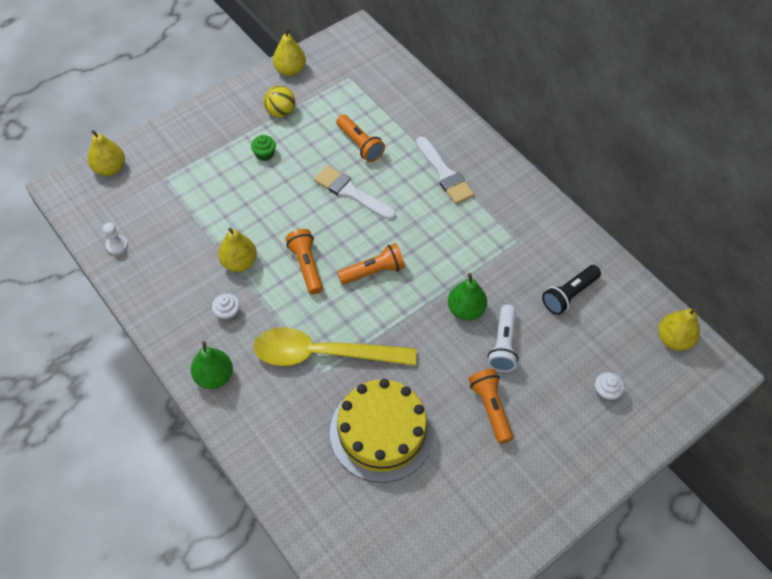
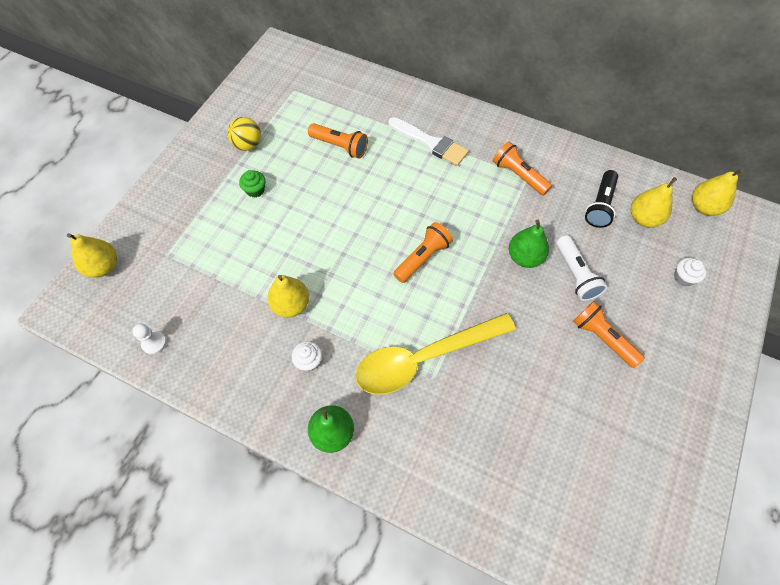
camera: 25 degrees left, 5 degrees up
yellow pear [273,27,306,76] -> yellow pear moved to [631,177,677,228]
orange flashlight [286,229,323,295] -> orange flashlight moved to [493,142,552,196]
white brush [314,166,396,220] -> none
yellow cake [330,379,434,483] -> none

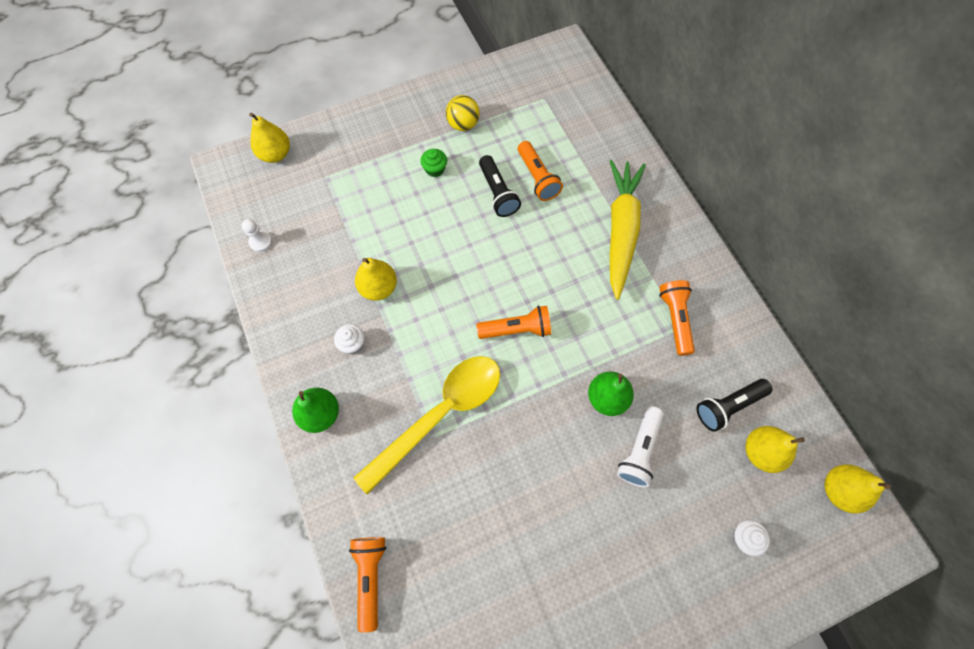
camera: 40 degrees right, 5 degrees up
yellow spoon [355,313,516,395] -> yellow spoon turned 120 degrees clockwise [353,356,500,494]
white brush [388,117,469,166] -> yellow carrot [610,160,646,300]
orange flashlight [573,301,645,368] -> orange flashlight moved to [349,537,386,633]
none -> black flashlight [479,155,521,217]

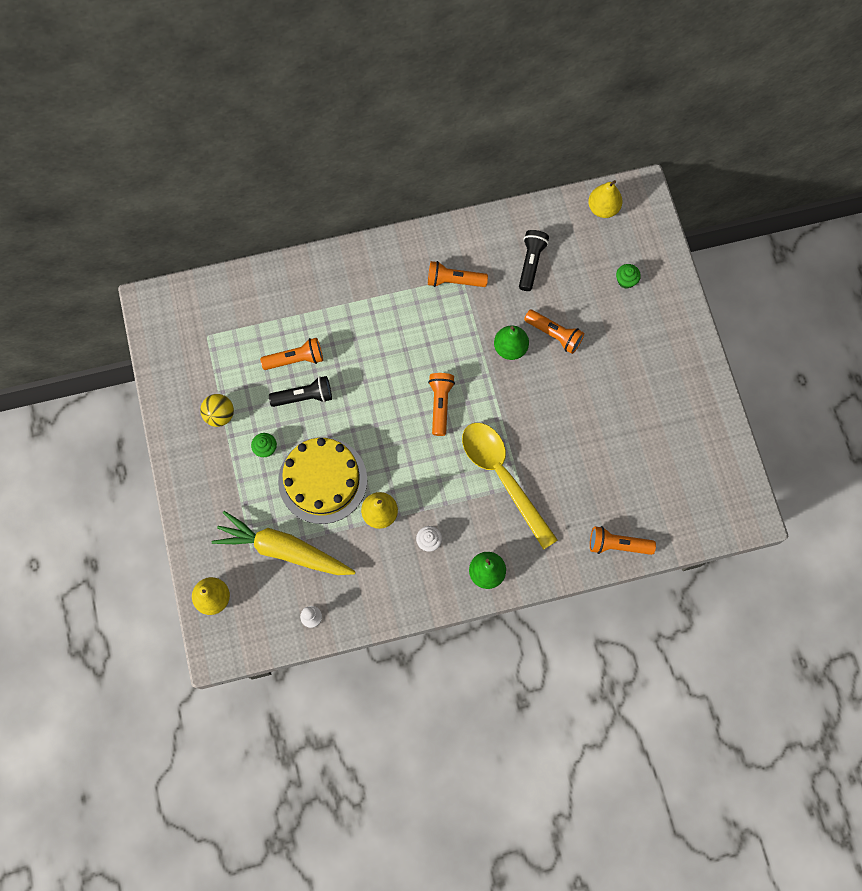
camera: 80 degrees left, 5 degrees up
yellow carrot [610,160,646,300] -> yellow carrot moved to [212,511,356,575]
white flashlight [617,406,664,487] -> orange flashlight [524,310,584,354]
black flashlight [697,379,773,432] -> black flashlight turned 150 degrees counterclockwise [519,230,549,291]
white cupcake [732,520,770,556] -> green cupcake [616,264,641,288]
yellow pear [745,426,805,473] -> none
none -> yellow cake [278,437,367,524]

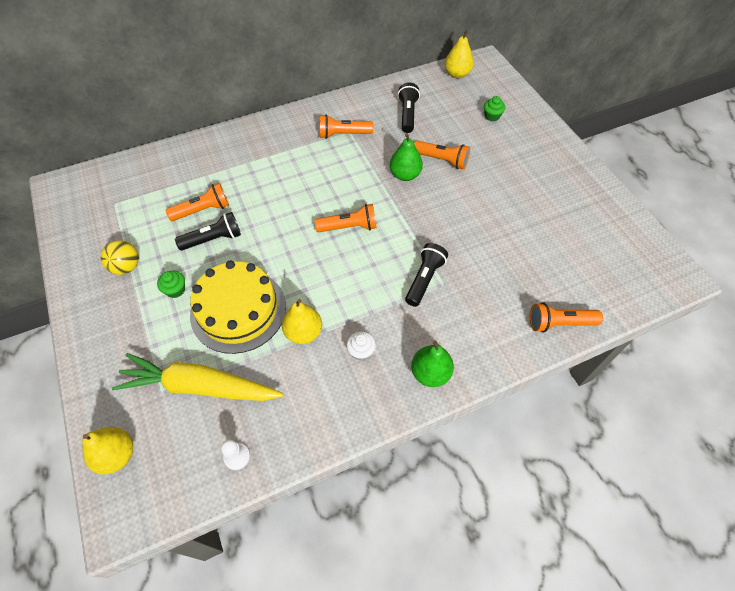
camera: 10 degrees left, 15 degrees down
orange flashlight [428,373,455,436] -> orange flashlight turned 90 degrees clockwise [314,204,377,232]
yellow spoon [462,423,558,550] -> black flashlight [405,243,448,307]

